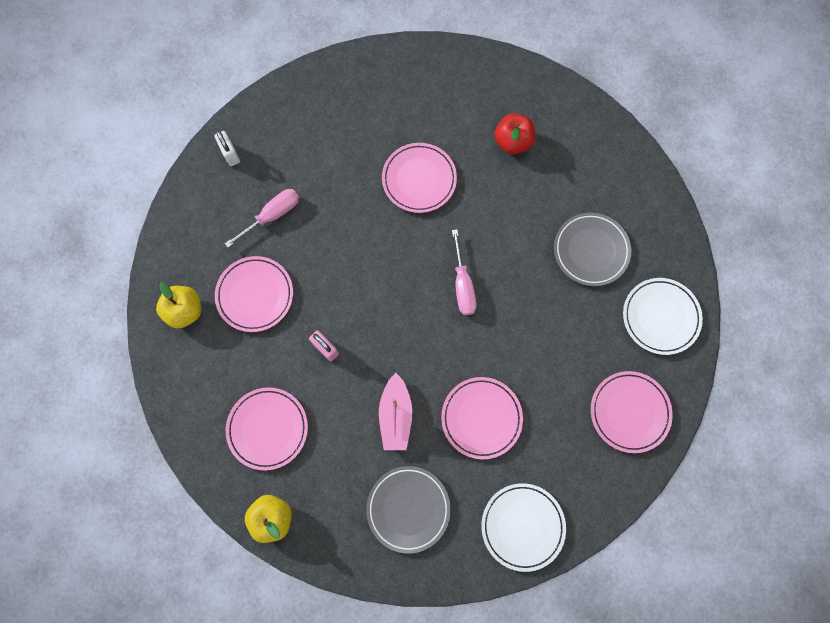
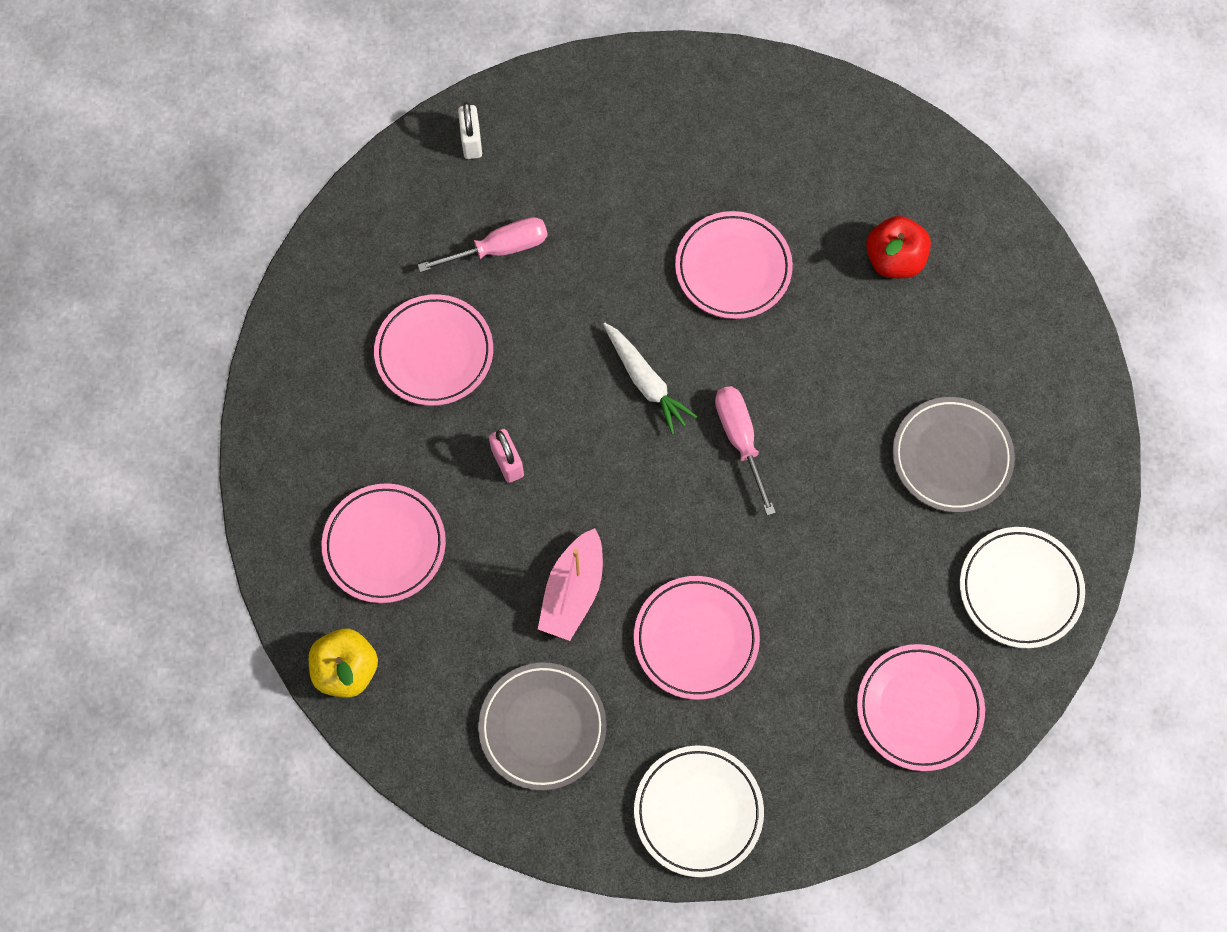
camera: 20 degrees right, 5 degrees down
yellow apple [156,282,201,328] -> none
pink screwdriver [452,229,477,315] -> pink screwdriver turned 150 degrees clockwise [715,386,776,516]
none -> white carrot [603,323,697,434]

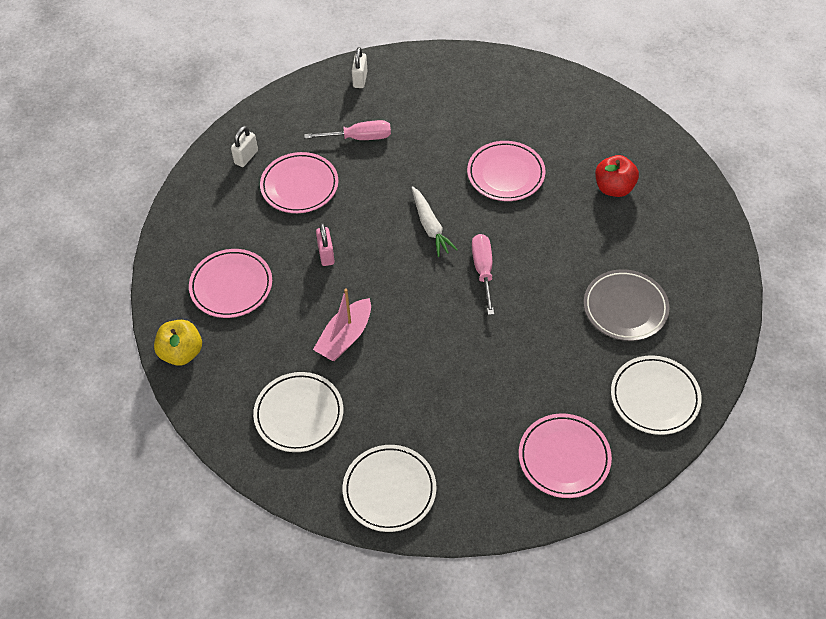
camera: 15 degrees right, 15 degrees down
grey plate [478,662,607,790] -> white plate [253,372,343,452]
pink plate [634,576,760,700] -> none
none -> white padlock [231,126,258,167]

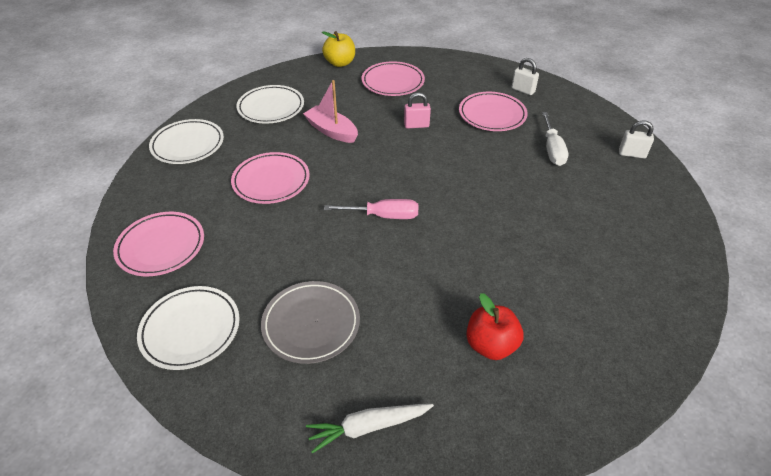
camera: 95 degrees right, 10 degrees down
pink screwdriver [304,120,391,140] -> white screwdriver [542,112,568,166]
white carrot [411,186,458,257] -> white carrot moved to [306,404,434,454]
pink plate [467,141,546,201] -> pink plate moved to [231,152,310,204]

